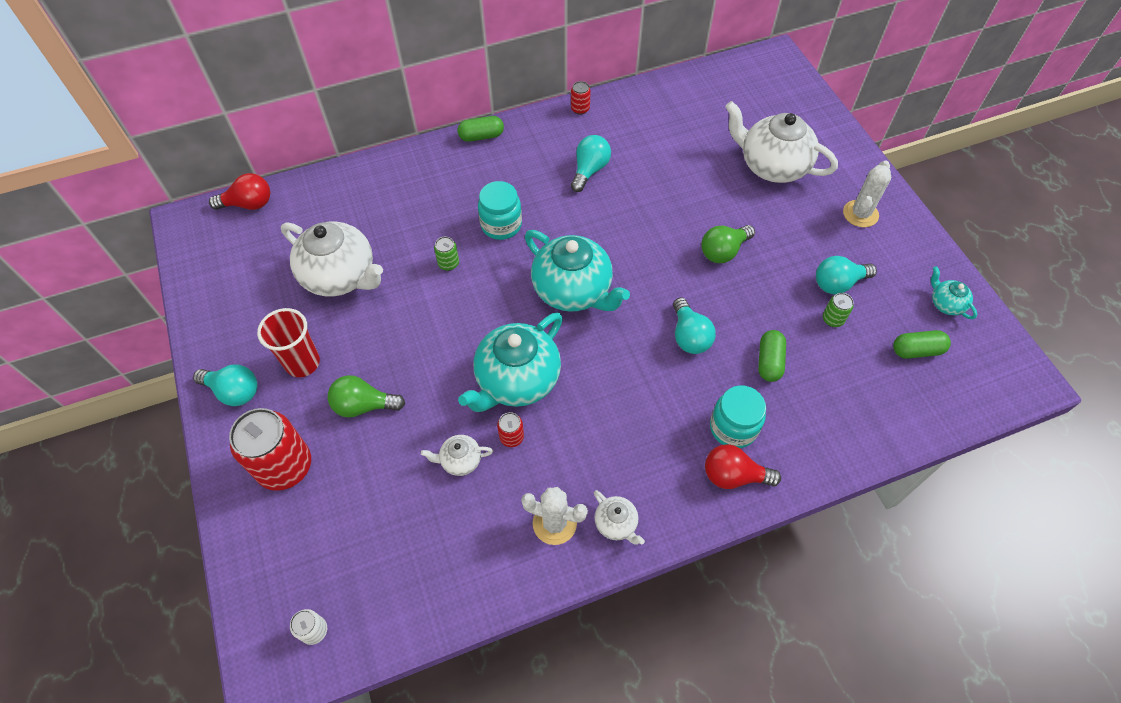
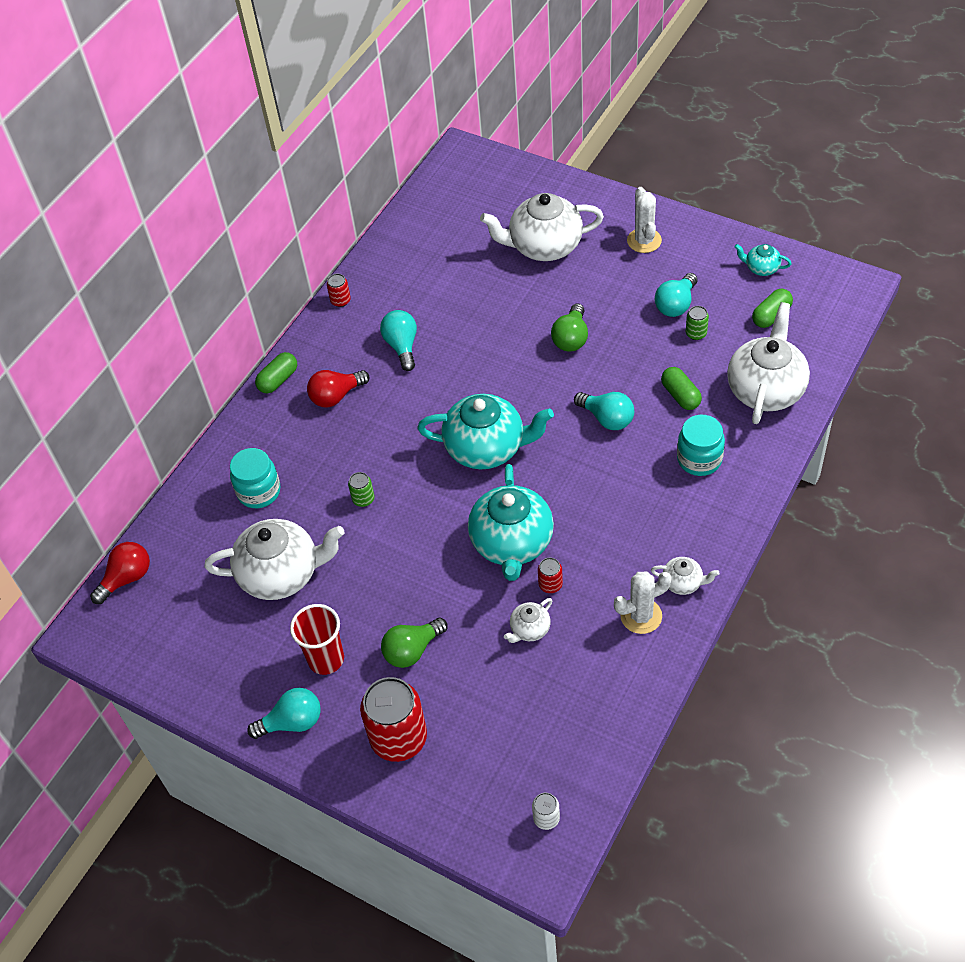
camera: 35 degrees left, 5 degrees down
turquoise jar [478,181,522,240] -> turquoise jar moved to [230,448,280,508]
red light bulb [705,444,781,489] -> red light bulb moved to [307,370,370,407]
none -> white teapot [727,302,810,424]

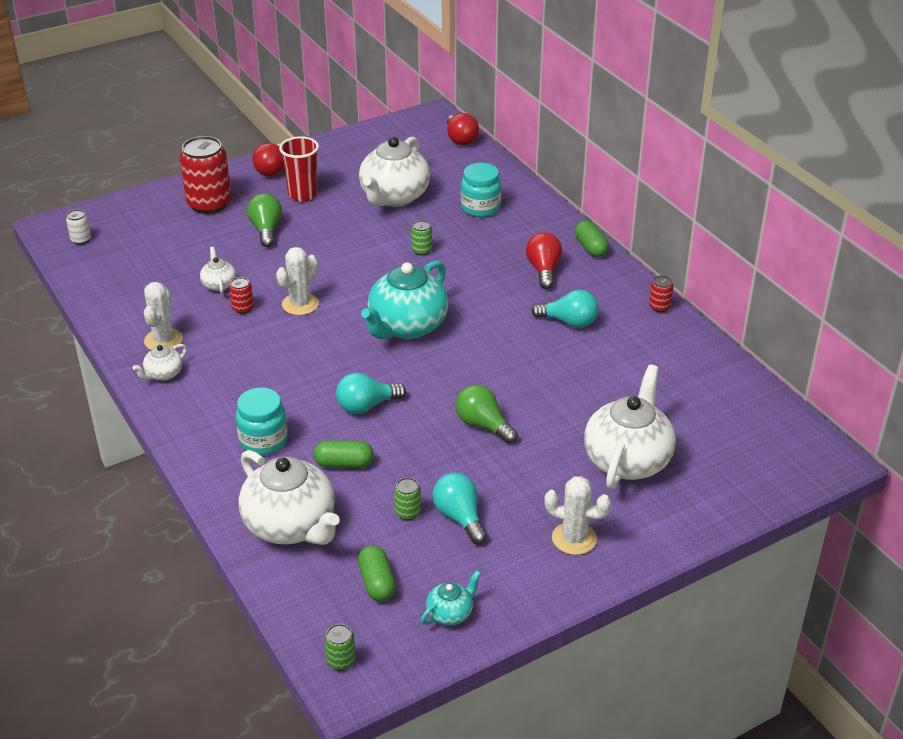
camera: 115 degrees right, 15 degrees down
turquoise light bulb [247,688,321,739] -> red light bulb [252,143,284,176]
turquoise teapot [468,464,554,581] -> white cactus [276,247,319,315]
none -> green can [325,624,356,670]

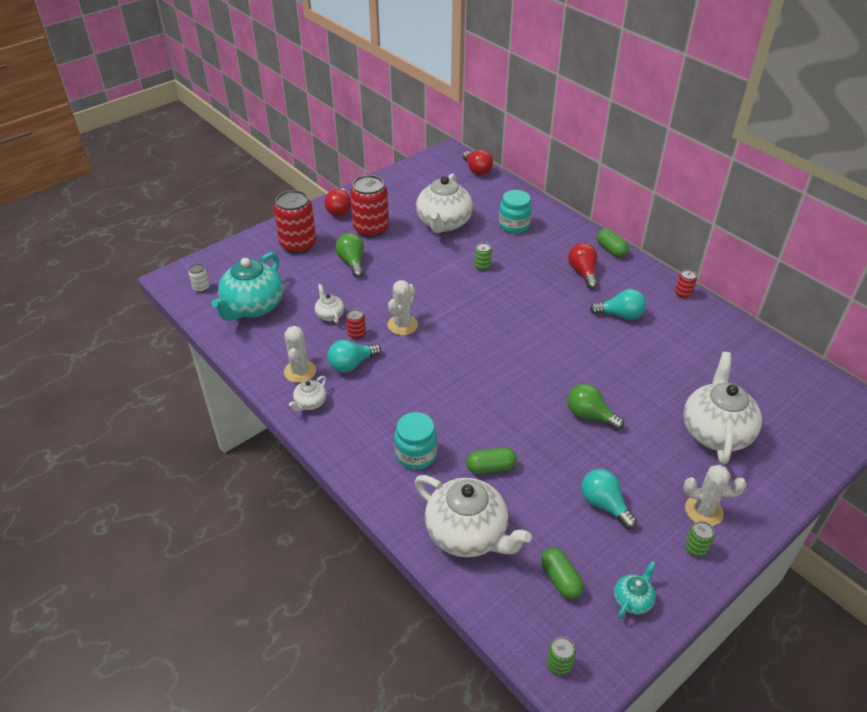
camera: 10 degrees left, 5 degrees up
red cup [279,136,319,202] -> red can [350,175,389,238]
turquoise light bulb [336,373,406,414] -> turquoise light bulb moved to [327,340,381,373]
turquoise teapot [361,260,449,339] -> turquoise teapot moved to [211,252,283,321]
green can [394,477,421,520] -> green can moved to [685,521,714,557]

